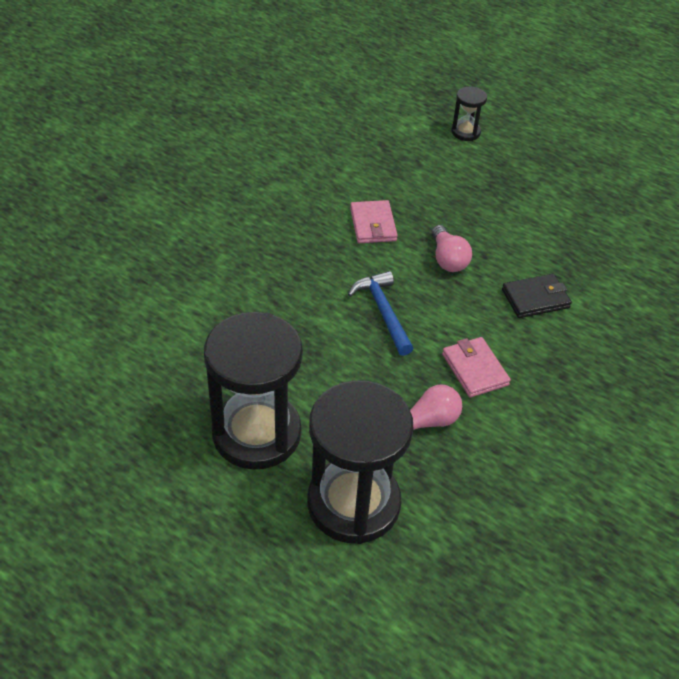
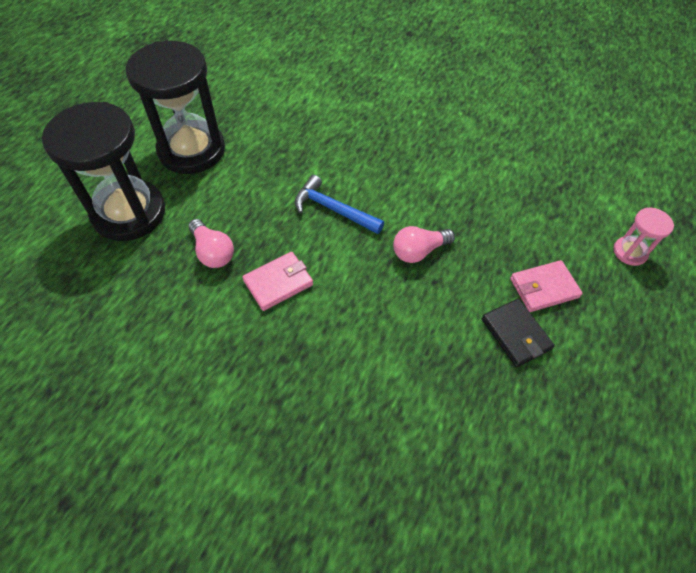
camera: 80 degrees right, 10 degrees up
blue hammer [348,271,414,356] -> blue hammer turned 120 degrees counterclockwise [295,175,384,234]
pink wallet [350,200,398,243] -> pink wallet moved to [510,260,583,312]
black hourglass [451,86,487,141] -> pink hourglass [613,208,674,266]
black wallet [502,274,572,318] -> black wallet moved to [482,299,555,367]

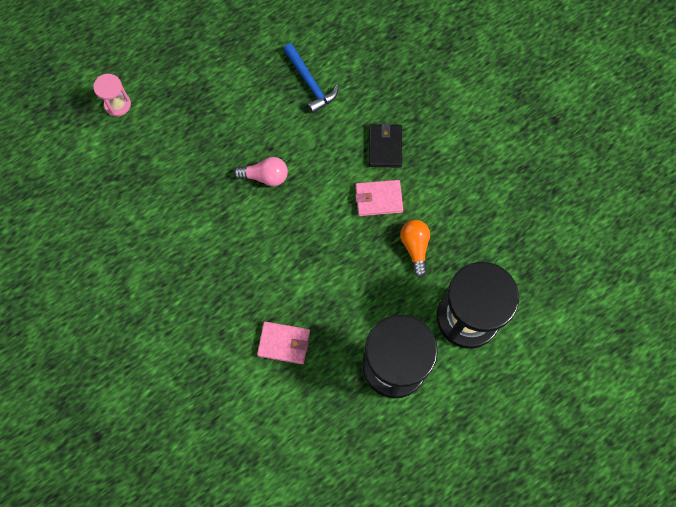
camera: 150 degrees left, 15 degrees up
pink light bulb [188,219,234,268] -> orange light bulb [400,220,430,277]
blue hammer [295,175,384,234] -> blue hammer moved to [283,43,339,113]
black wallet [482,299,555,367] -> black wallet moved to [369,123,402,168]
pink wallet [510,260,583,312] -> pink wallet moved to [257,322,310,364]

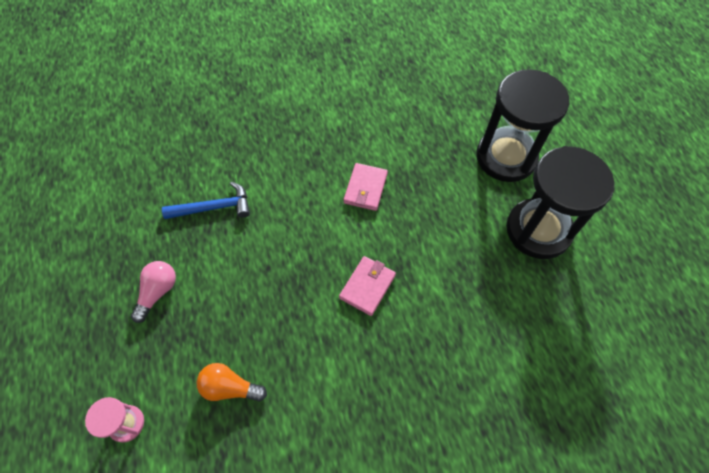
camera: 70 degrees left, 10 degrees down
pink light bulb [234,157,288,186] -> pink light bulb moved to [131,261,176,323]
pink wallet [257,322,310,364] -> pink wallet moved to [339,256,396,316]
black wallet [369,123,402,168] -> none
orange light bulb [400,220,430,277] -> orange light bulb moved to [196,363,267,402]

